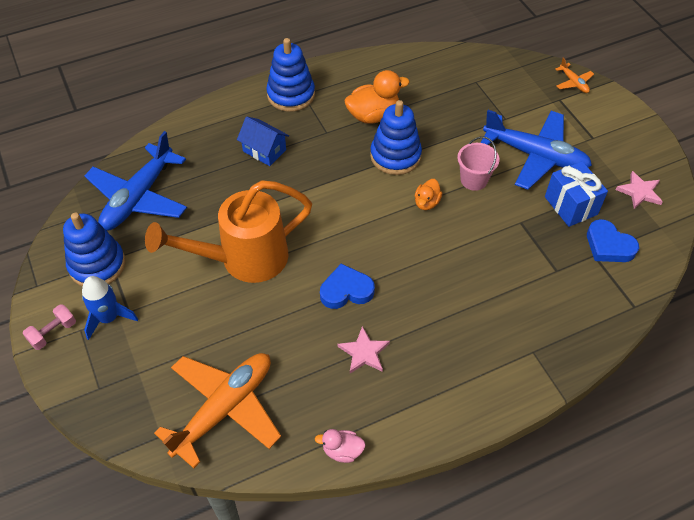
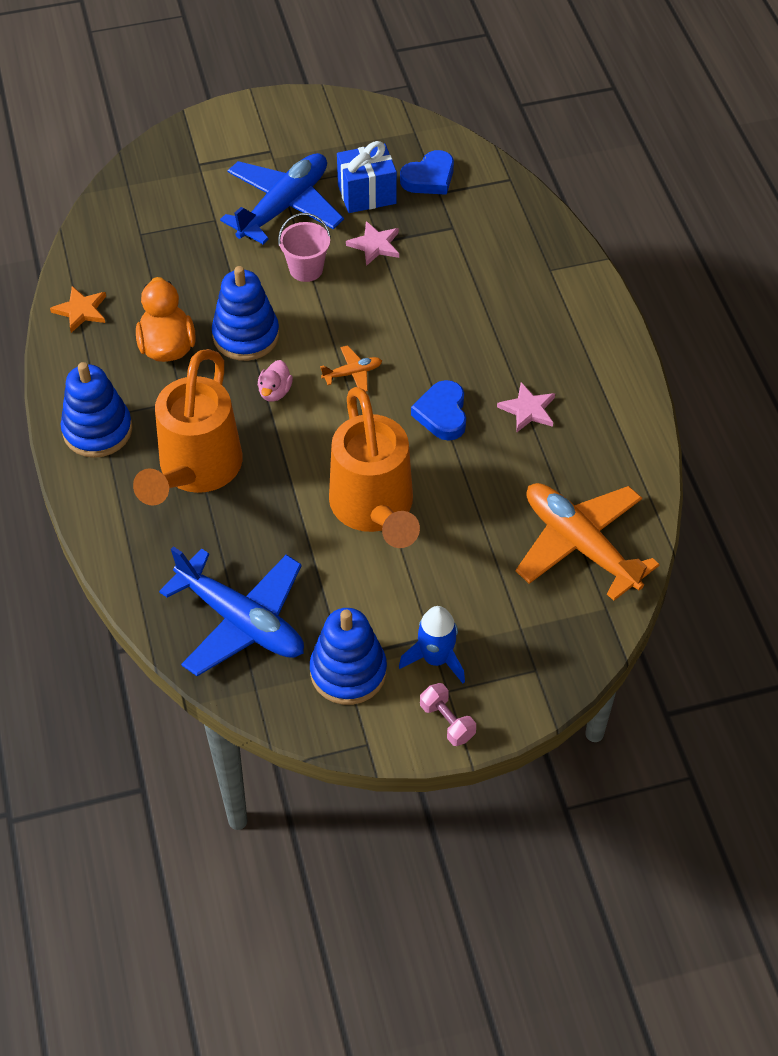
camera: 80 degrees left, 0 degrees up
blue house [237,117,289,166] -> orange watering can [133,349,243,506]
pink duck [315,429,366,463] -> pink duck moved to [258,360,293,402]
orange duck [415,179,442,210] -> none
orange plane [555,58,594,93] -> orange plane moved to [320,345,382,392]
pink star [616,171,663,209] -> pink star moved to [346,221,399,266]
none -> orange star [50,286,106,333]

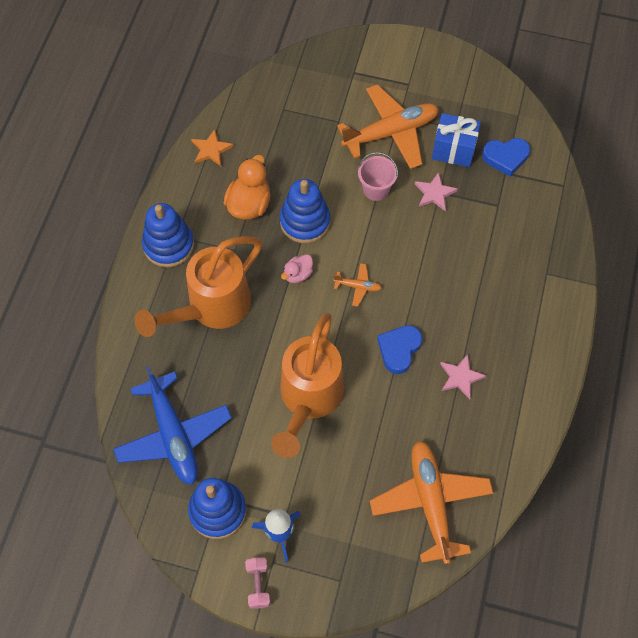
camera: 30 degrees right, 10 degrees up
blue plane [220,153,344,244] -> orange plane [337,84,439,169]

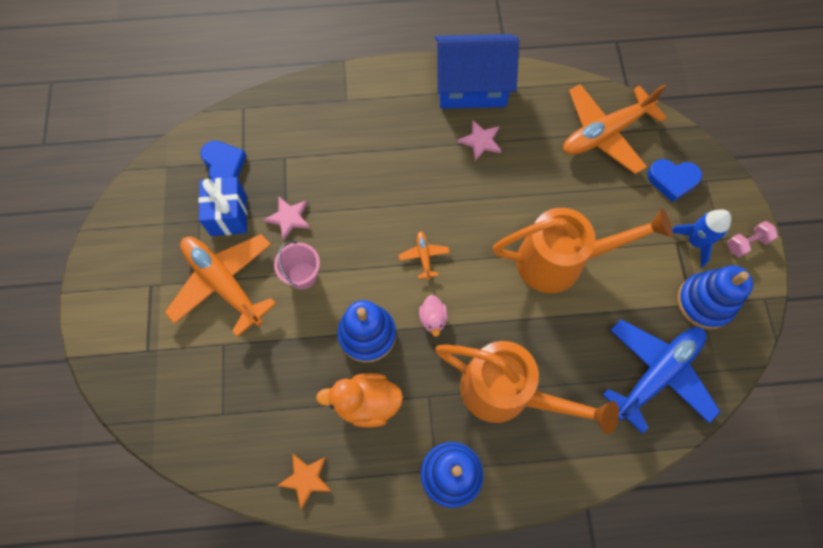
camera: 110 degrees left, 5 degrees up
pink duck [281,254,313,283] -> pink duck turned 60 degrees clockwise [419,295,448,337]
blue heart [377,325,422,374] -> blue heart moved to [647,159,702,202]
none -> blue house [435,34,519,109]

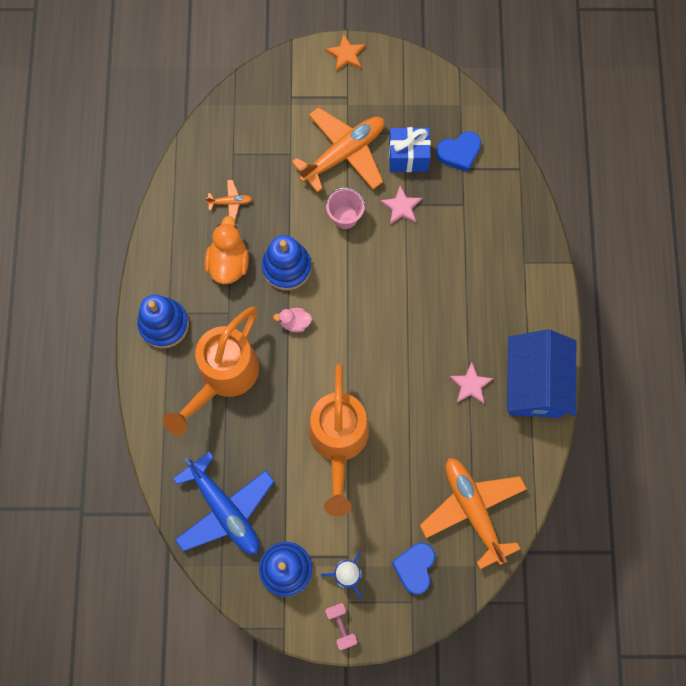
camera: 95 degrees right, 5 degrees up
orange star [277,454,331,510] -> orange star moved to [325,34,366,71]
orange plane [399,231,450,280] -> orange plane moved to [205,180,252,220]

